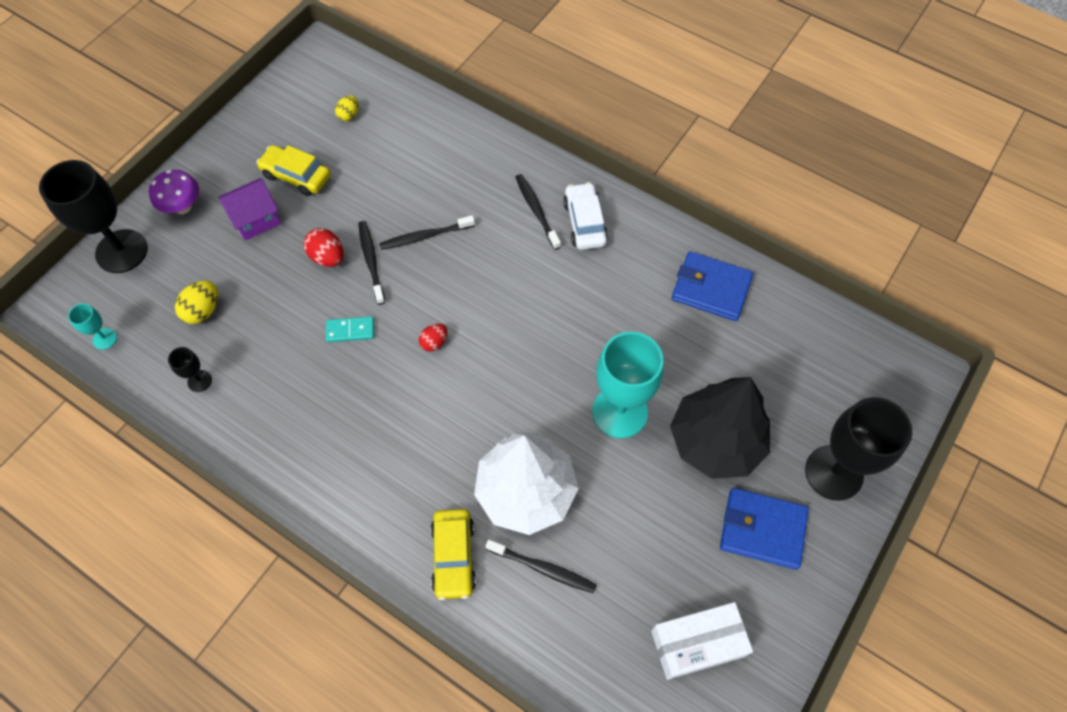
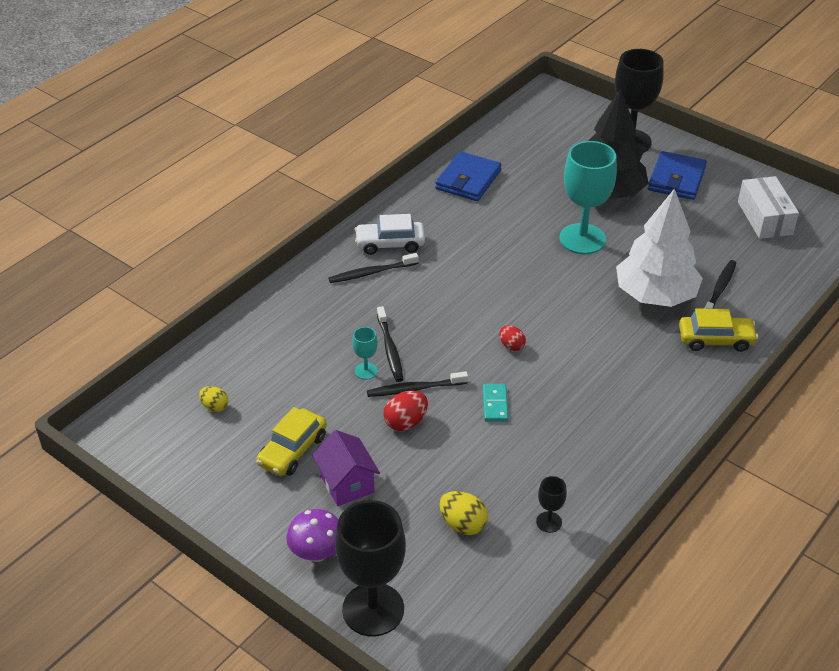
camera: 85 degrees left, 20 degrees down
turquoise goblet [68,304,117,350] -> turquoise goblet moved to [352,327,378,380]

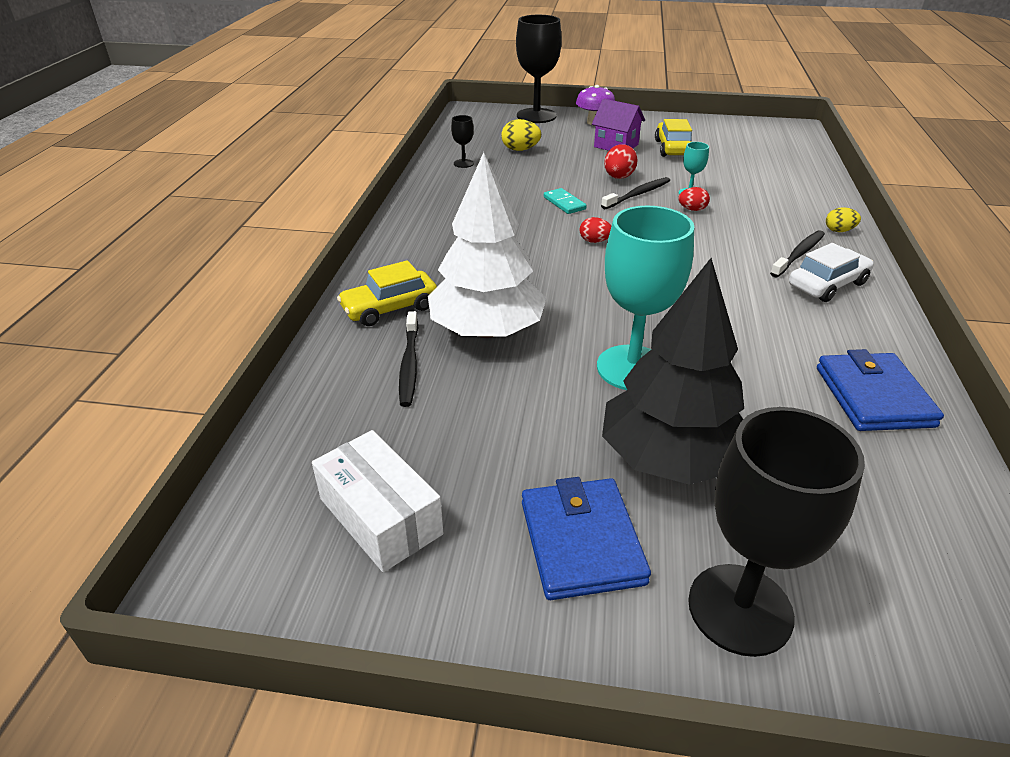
camera: 150 degrees right, 5 degrees down
yellow egg [199,386,228,412] -> yellow egg moved to [826,207,861,232]
black toothbrush [377,306,403,382] -> red egg [678,187,710,211]

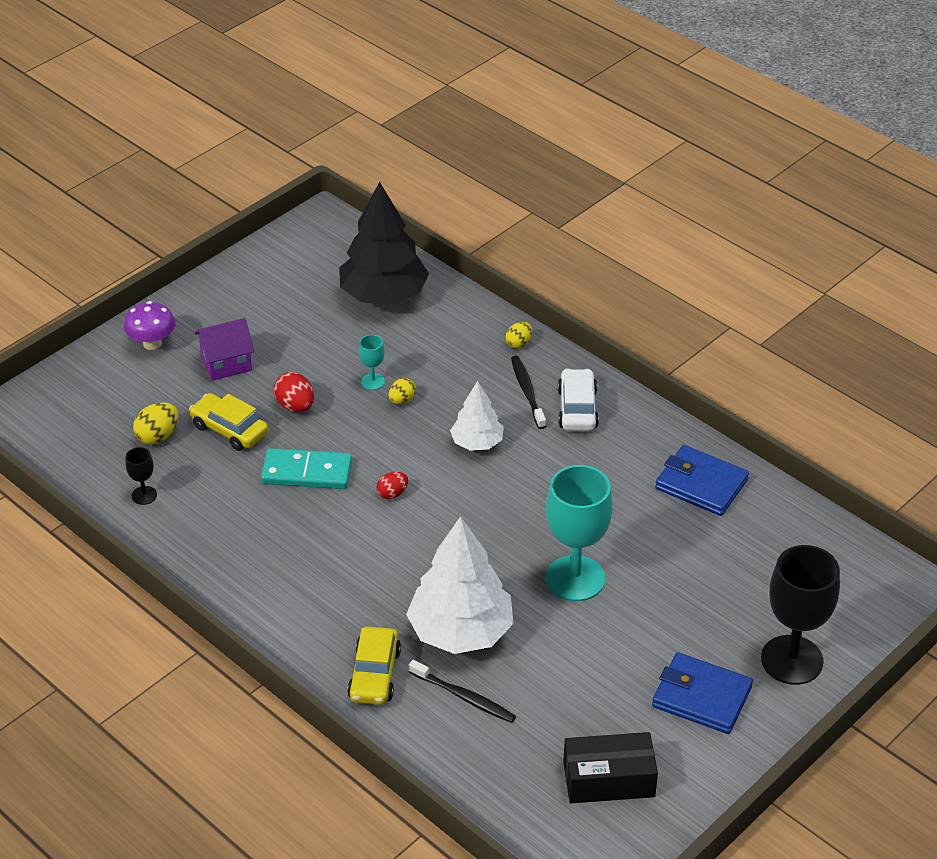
camera: 55 degrees left, 5 degrees up
white box [312,430,443,572] -> black box [563,732,658,803]
black goblet [516,15,562,123] -> none
turquoise domino [544,188,587,214] -> turquoise domino [261,448,352,489], size x1.71
black toothbrush [601,177,670,209] -> none
black tree [602,258,744,485] -> black tree moved to [339,182,429,305]
yellow car [655,119,692,157] -> yellow car moved to [189,393,269,451]
red egg [678,187,710,211] -> yellow egg [389,378,416,404]
none -> white tree [450,381,504,451]

